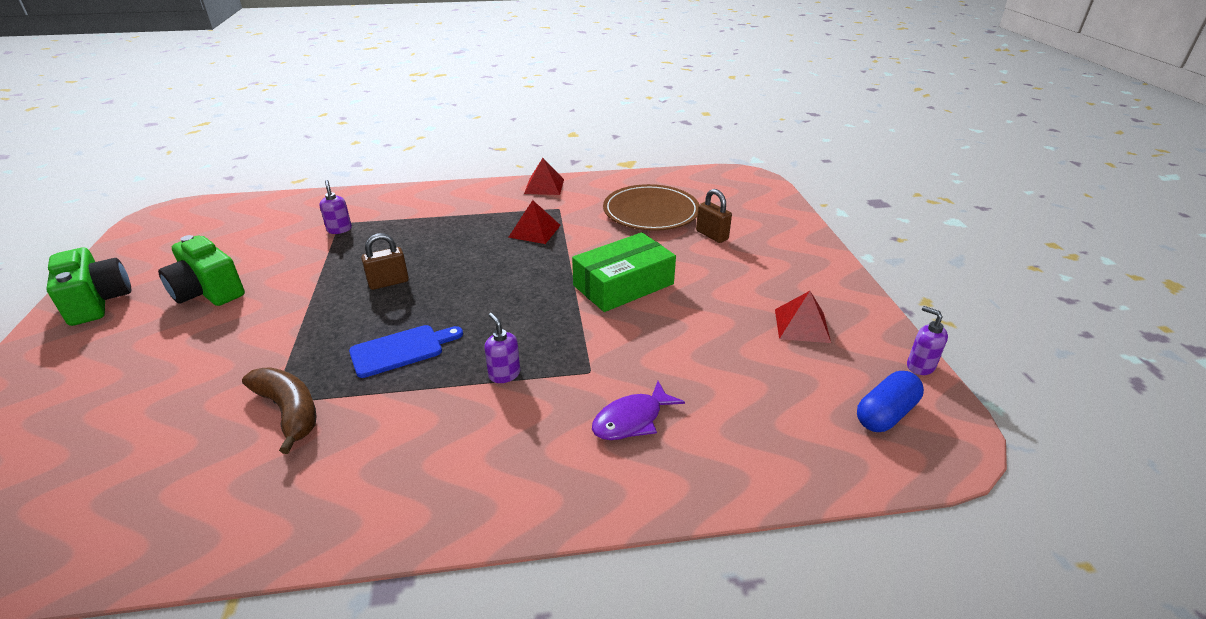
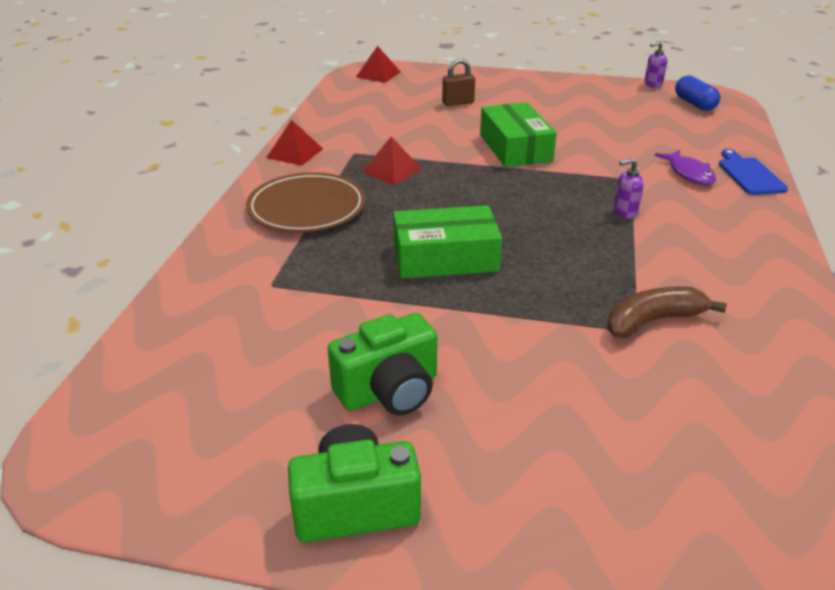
camera: 70 degrees left, 0 degrees up
purple soap dispenser [320,180,352,234] -> none
blue cutting board [349,325,463,378] -> blue cutting board moved to [719,149,788,195]
brown padlock [361,233,409,290] -> green box [393,205,502,279]
brown plate [603,184,699,231] -> brown plate moved to [246,172,366,232]
red pyramid [775,291,831,343] -> red pyramid moved to [356,46,401,83]

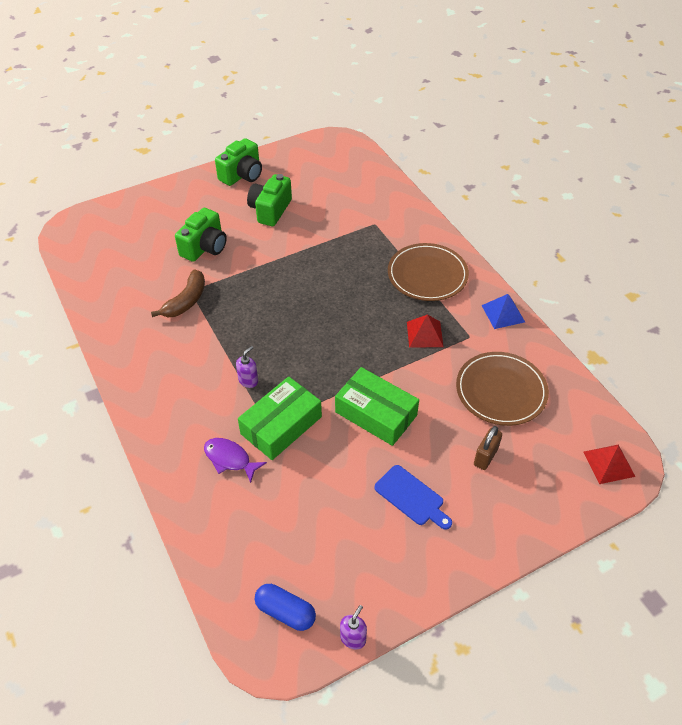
camera: 140 degrees right, 15 degrees up
red pyramid [266,120,323,166] -> blue pyramid [481,294,525,329]
green box [393,205,502,279] -> green box moved to [238,377,322,460]
blue cutting board [719,149,788,195] -> blue cutting board moved to [374,465,452,530]
none -> green camera [175,208,227,262]
none -> brown plate [456,352,549,426]

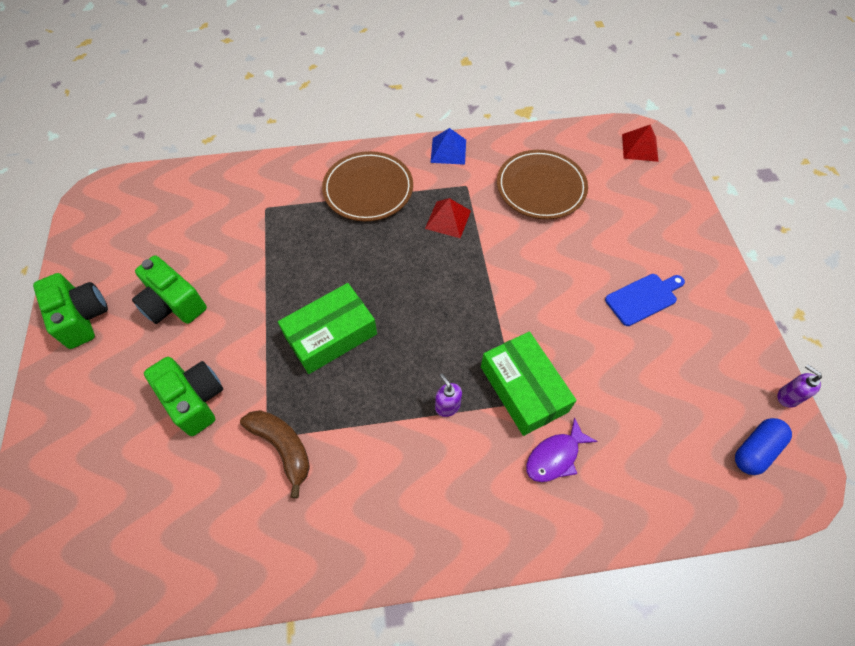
camera: 70 degrees left, 10 degrees up
green box [335,367,419,446] -> green box moved to [278,283,377,374]
brown padlock [474,426,502,470] -> none

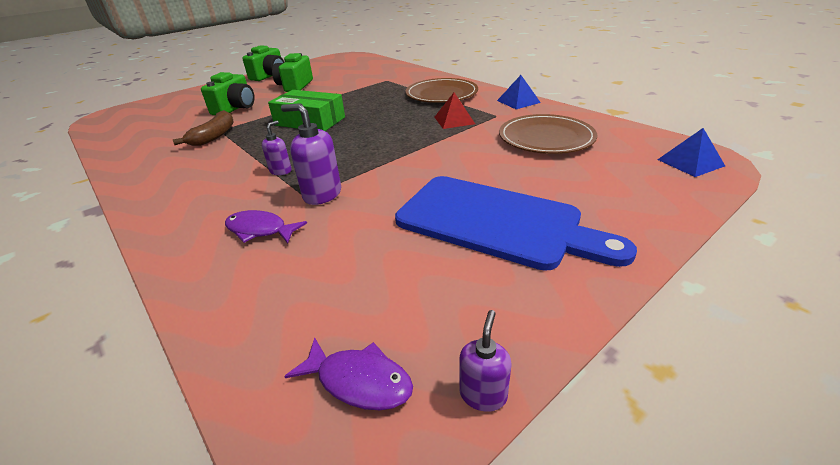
camera: 60 degrees right, 25 degrees down
green box [481,331,576,436] -> purple soap dispenser [281,103,341,205]
blue cutting board [605,274,685,326] -> blue cutting board [395,176,637,271], size x2.08
red pyramid [622,125,659,162] -> blue pyramid [657,128,725,177]
blue capsule [735,418,792,475] -> purple fish [284,337,413,410]

